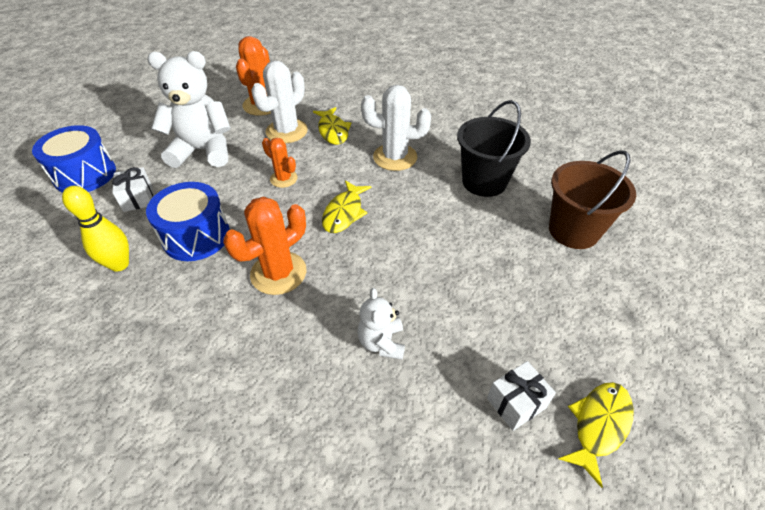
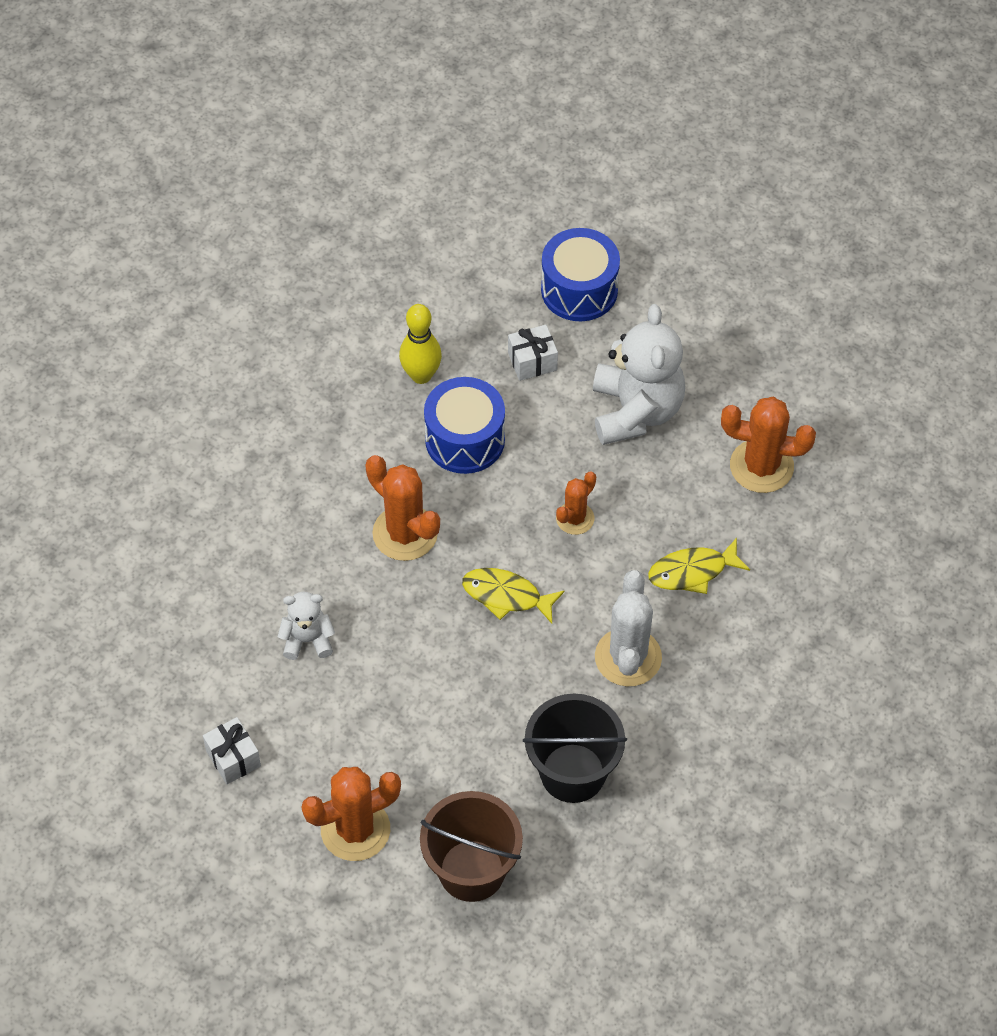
camera: 90 degrees right, 10 degrees up
white cactus [251,60,308,143] -> none
yellow fish [559,382,634,488] -> none
none -> orange cactus [301,767,401,861]

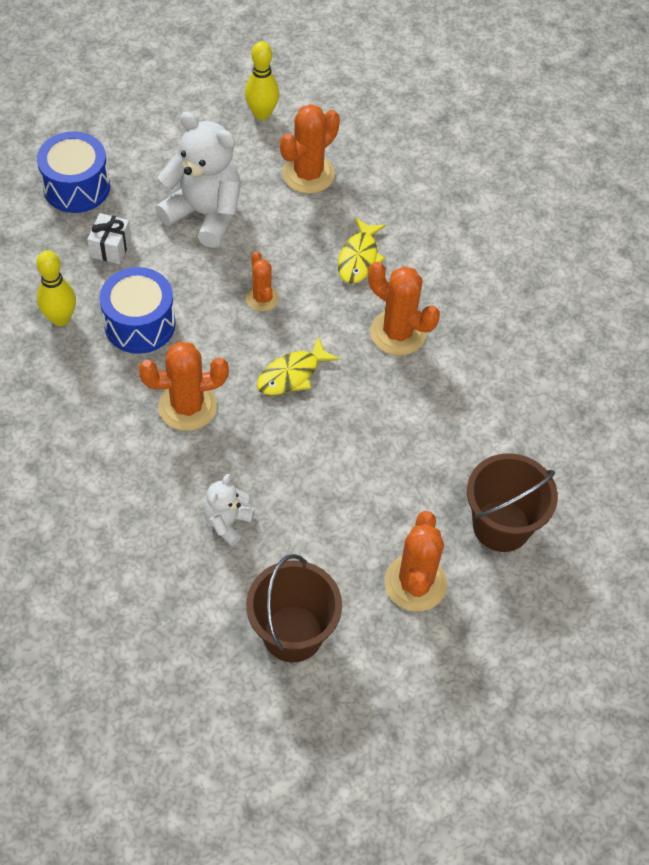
camera: 60 degrees left, 0 degrees up
white gift [203,717,261,784] -> brown bucket [246,554,342,662]
black bucket [523,694,627,803] -> none
white cactus [595,570,662,687] -> orange cactus [368,262,440,355]
none -> yellow bowling pin [245,41,279,120]

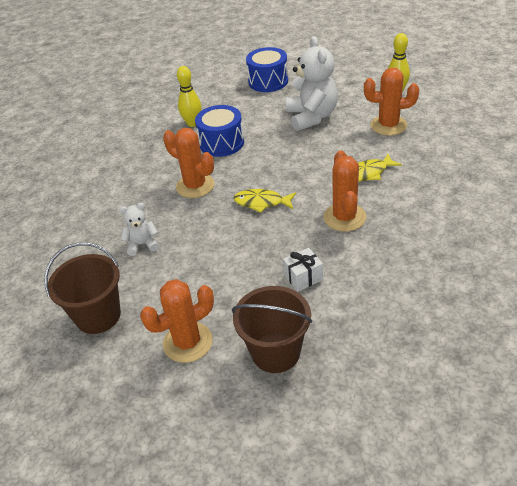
camera: 55 degrees right, 15 degrees down
white gift [87,213,132,264] -> white gift moved to [283,248,323,292]
orange cactus [246,251,279,311] -> none

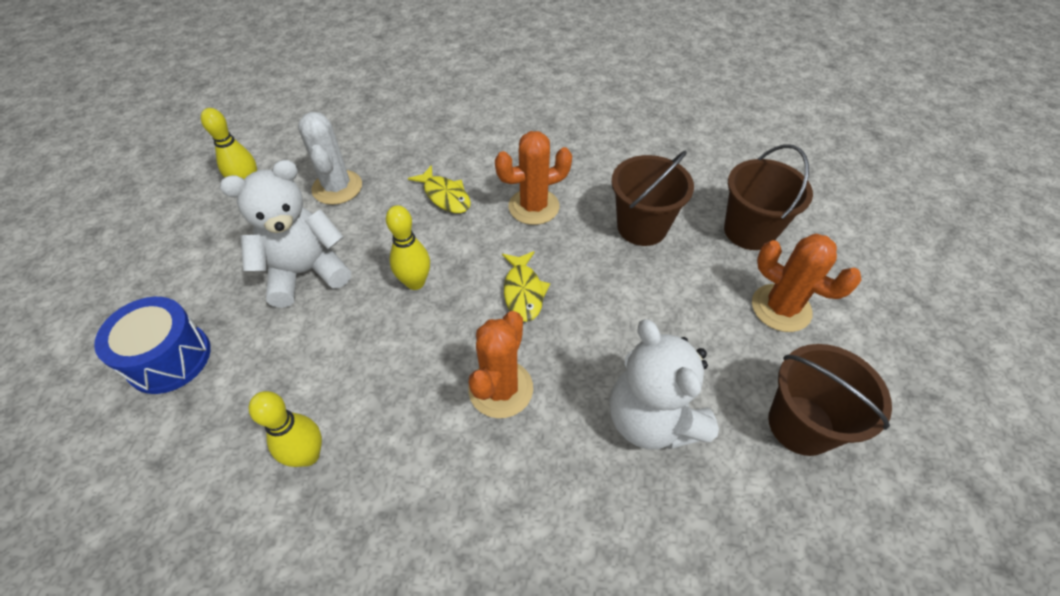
camera: 110 degrees left, 10 degrees up
white teddy bear [119,203,159,256] -> white teddy bear [609,319,719,449], size x1.94
blue drum [195,105,244,157] -> none
white gift [283,248,323,292] -> brown bucket [611,151,694,246]
orange cactus [364,67,419,136] -> white cactus [298,112,362,205]
none -> yellow bowling pin [386,205,430,290]

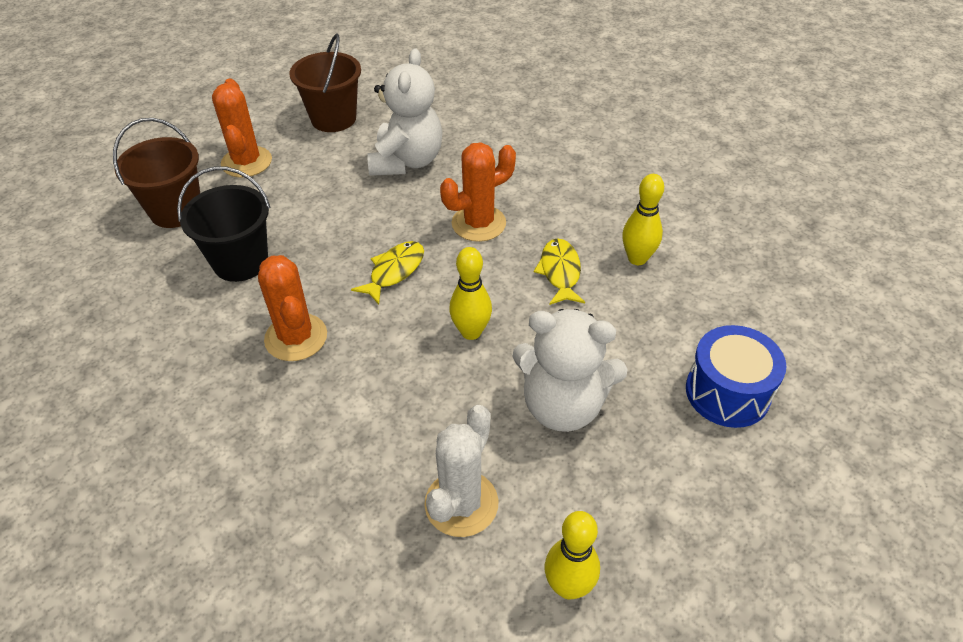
camera: 140 degrees left, 5 degrees down
yellow fish [408,165,471,213] -> yellow fish moved to [534,238,585,305]
orange cactus [495,131,572,225] -> orange cactus turned 45 degrees clockwise [258,255,327,361]
brown bucket [611,151,694,246] -> black bucket [177,167,271,282]

